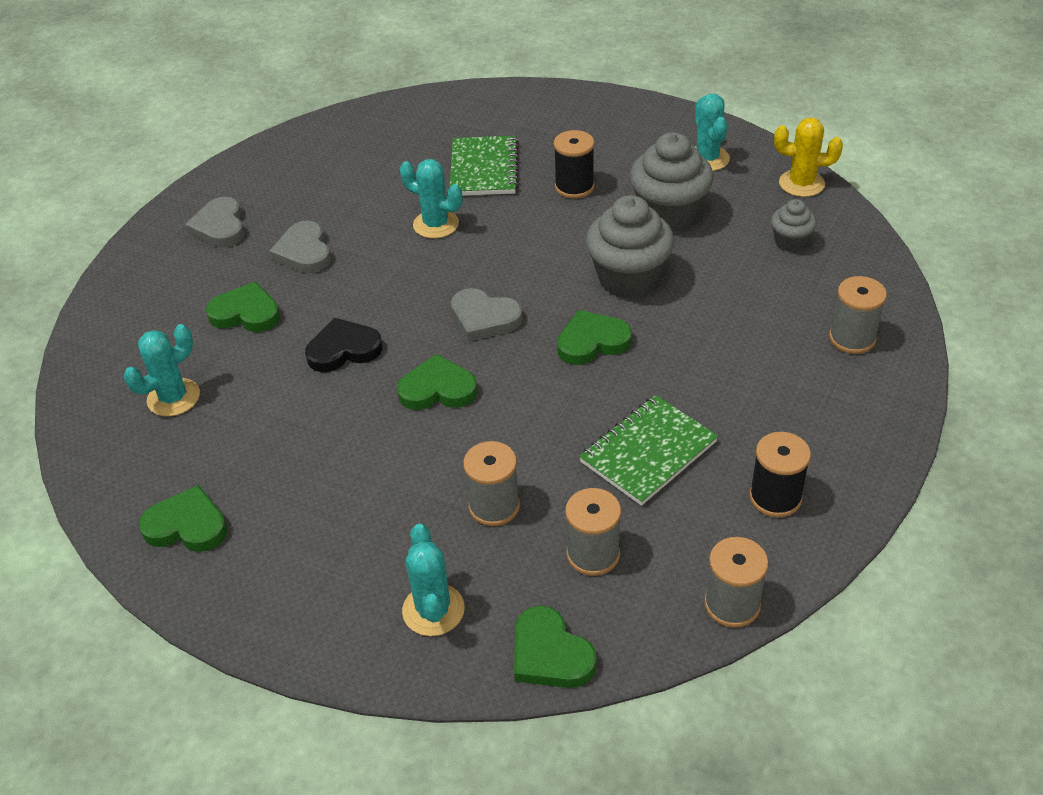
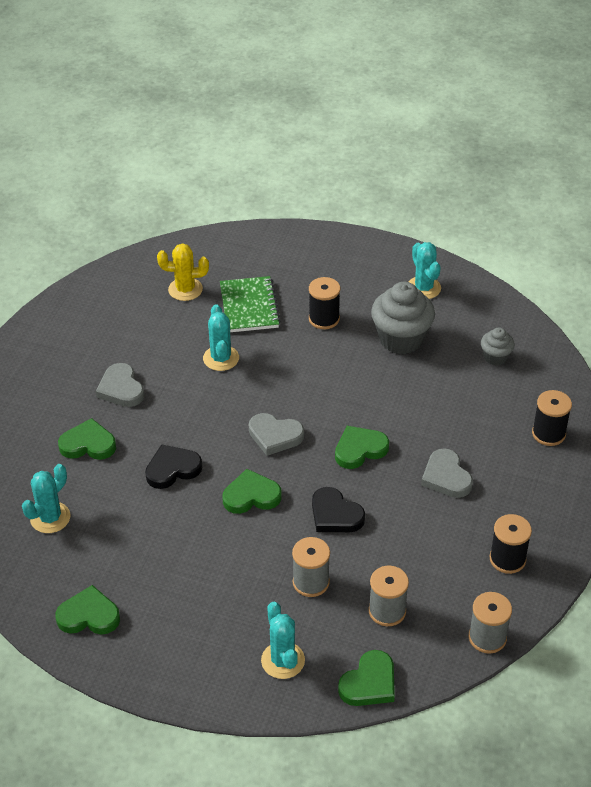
camera: 10 degrees left, 0 degrees up
grey heart [185,197,245,247] -> grey heart moved to [421,448,473,498]
turquoise cactus [400,159,463,239] -> turquoise cactus turned 60 degrees clockwise [203,304,239,371]
green heart [514,606,597,688] -> green heart turned 90 degrees counterclockwise [338,650,395,706]
green notebook [579,395,718,506] -> none
grey cupcake [586,195,674,299] -> none
yellow cactus [774,117,843,197] -> yellow cactus moved to [157,243,209,301]
grey spool [829,276,887,354] -> black spool [532,390,572,446]
none -> black heart [312,487,365,532]

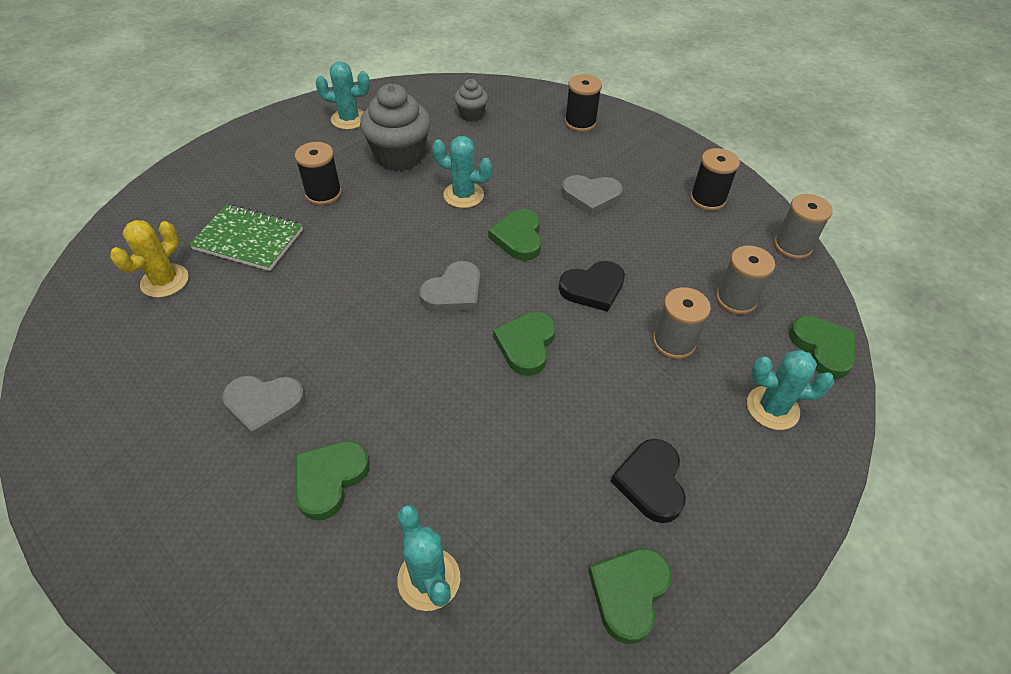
camera: 65 degrees left, 5 degrees up
black heart [145,445,202,489] -> black heart moved to [611,439,686,523]
turquoise cactus [203,304,239,371] -> turquoise cactus moved to [432,136,492,208]

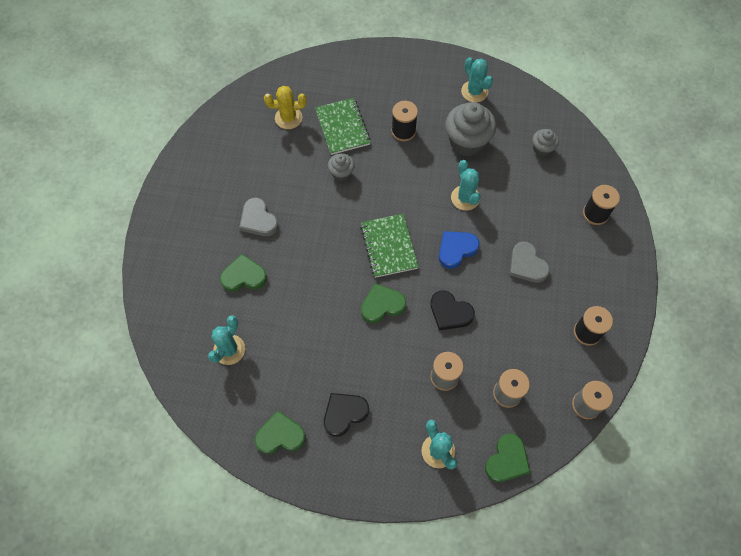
camera: 55 degrees right, 15 degrees up
grey heart [419,261,480,312] -> green notebook [360,214,418,278]
green heart [488,209,542,261] -> blue heart [439,231,480,269]
none -> grey cupcake [328,153,355,181]

